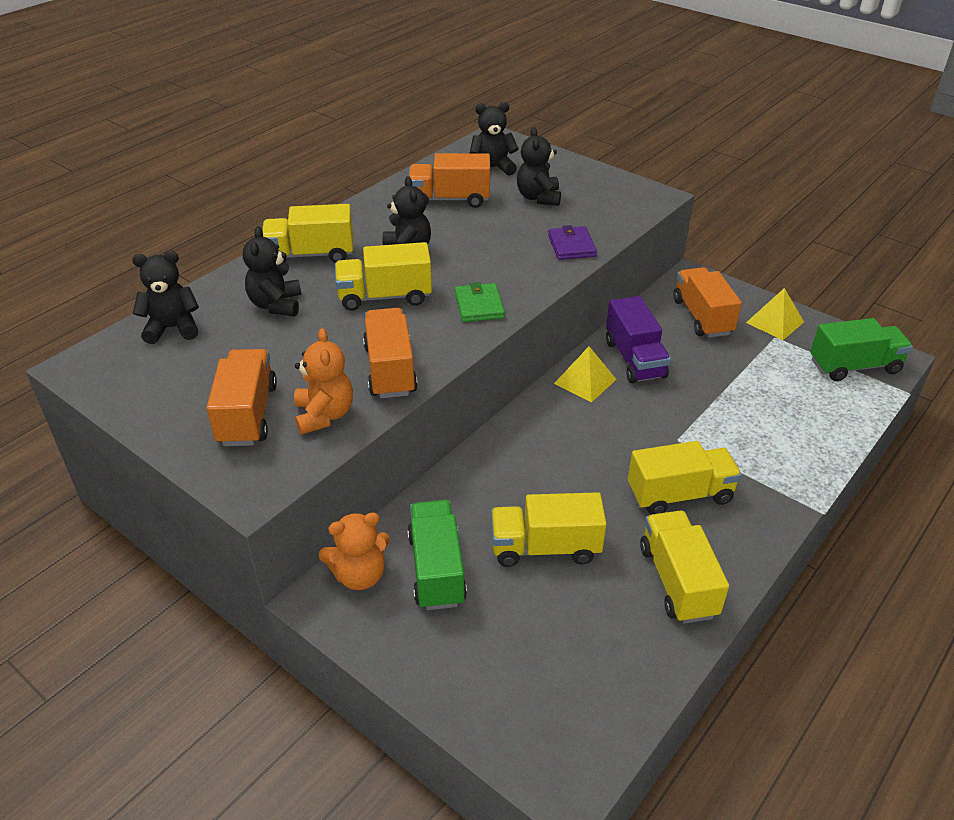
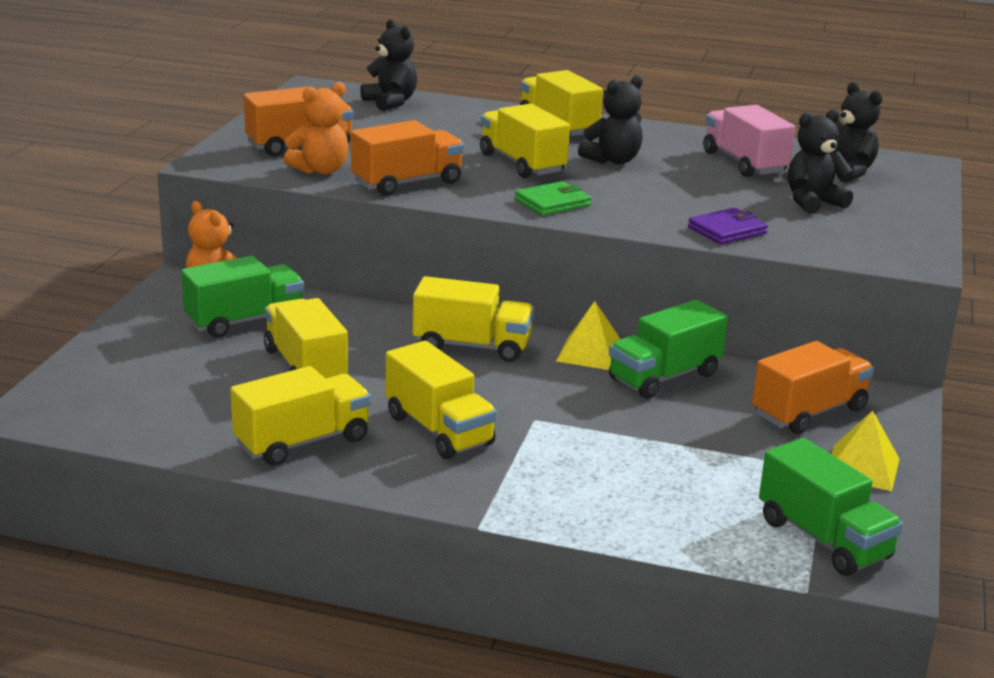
camera: 65 degrees right, 15 degrees down
black teddy bear [243,226,301,317] -> none
orange truck [409,153,490,208] -> pink truck [703,105,795,177]
purple truck [606,296,671,384] -> green truck [609,300,728,399]
none -> yellow truck [413,276,534,362]

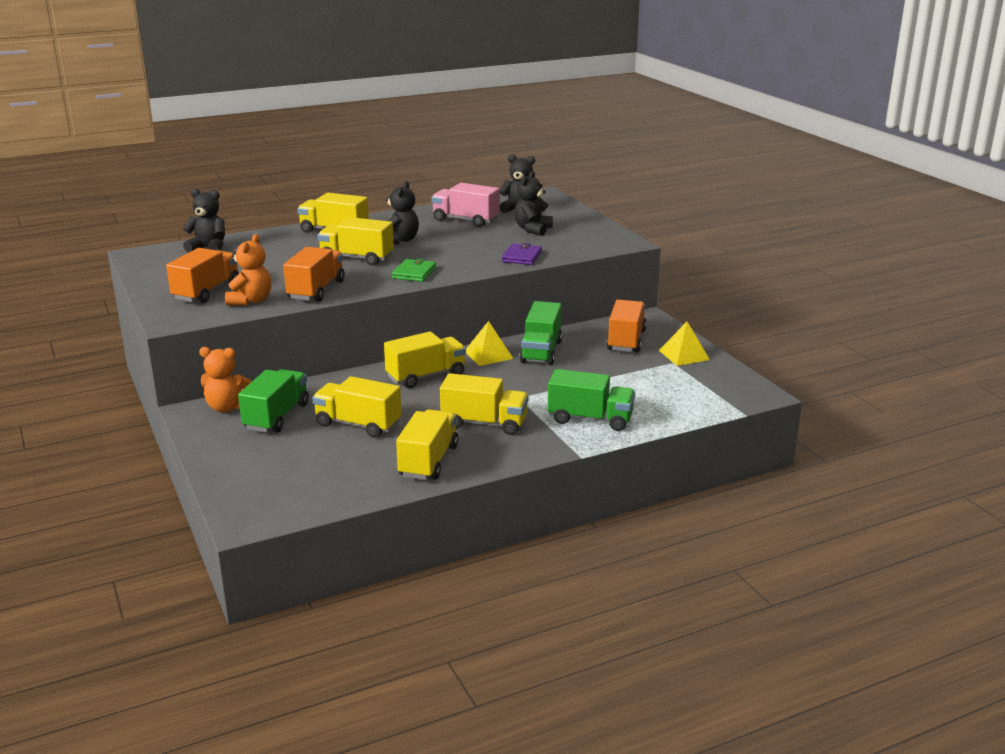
camera: 40 degrees left, 0 degrees up
green truck [759,438,903,576] -> green truck moved to [548,369,635,431]

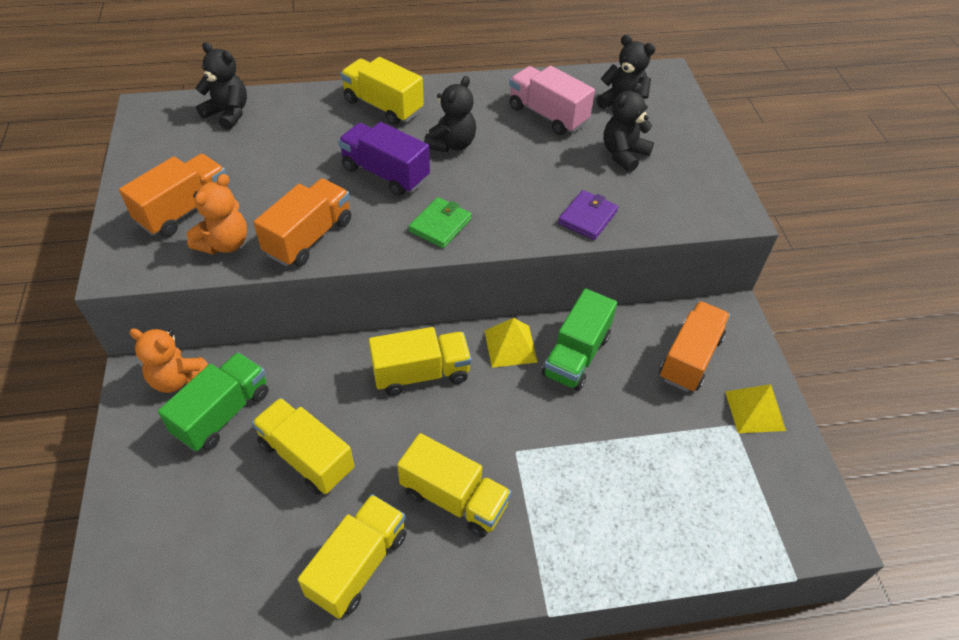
camera: 15 degrees right, 25 degrees up
yellow truck [318,217,394,266] -> purple truck [338,122,430,196]
green truck [548,369,635,431] -> none

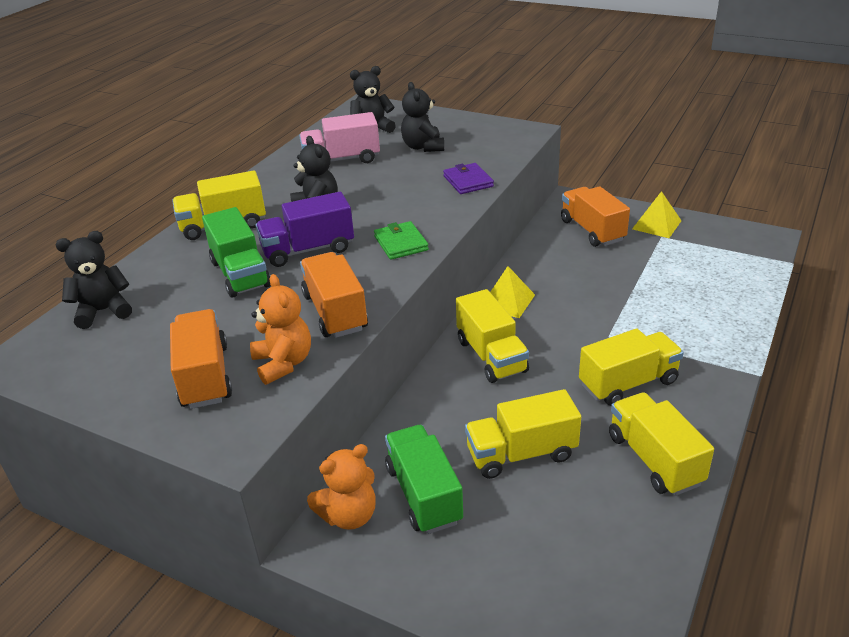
camera: 50 degrees left, 15 degrees down
yellow truck [369,327,472,396] -> yellow truck turned 135 degrees clockwise [456,289,529,383]
green truck [542,288,617,391] -> green truck moved to [202,207,271,298]

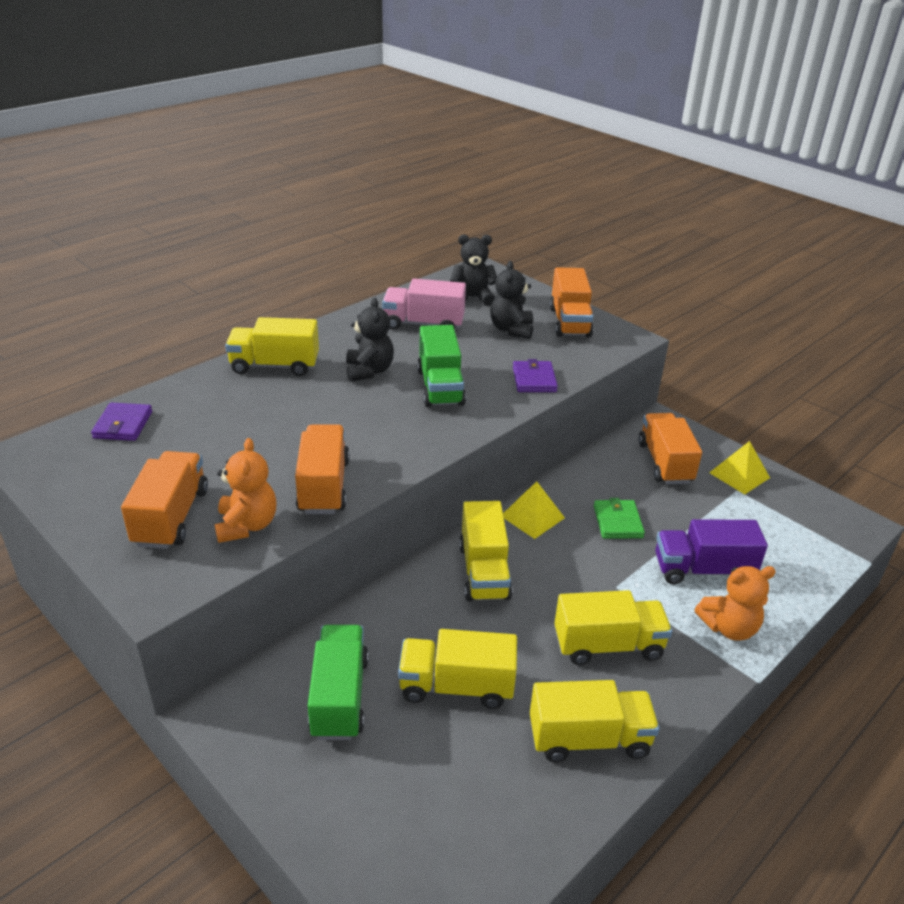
camera: 15 degrees right, 0 degrees up
black teddy bear [56,231,132,329] -> purple wallet [91,403,152,441]
green truck [202,207,271,298] -> green truck moved to [417,325,466,407]
purple truck [256,192,354,267] -> purple truck moved to [655,519,768,584]
orange teddy bear [307,444,376,530] -> orange teddy bear moved to [695,566,776,641]
green wallet [374,221,429,260] -> green wallet moved to [594,498,645,539]
yellow truck [609,392,714,496] -> yellow truck turned 90 degrees clockwise [530,680,660,762]
none -> orange truck [549,267,593,337]

